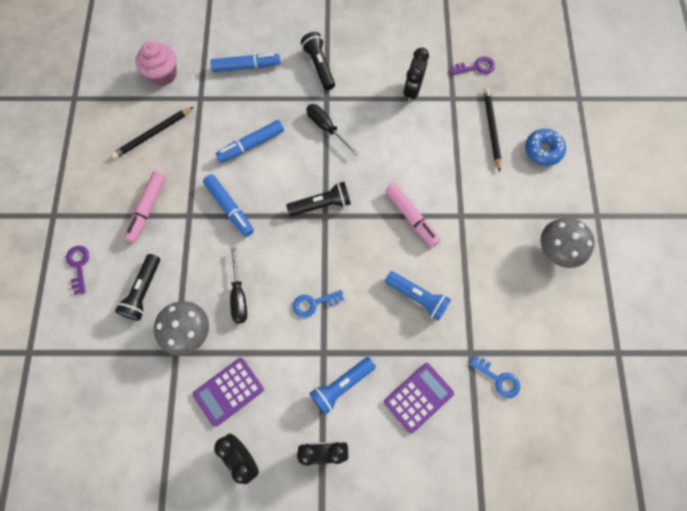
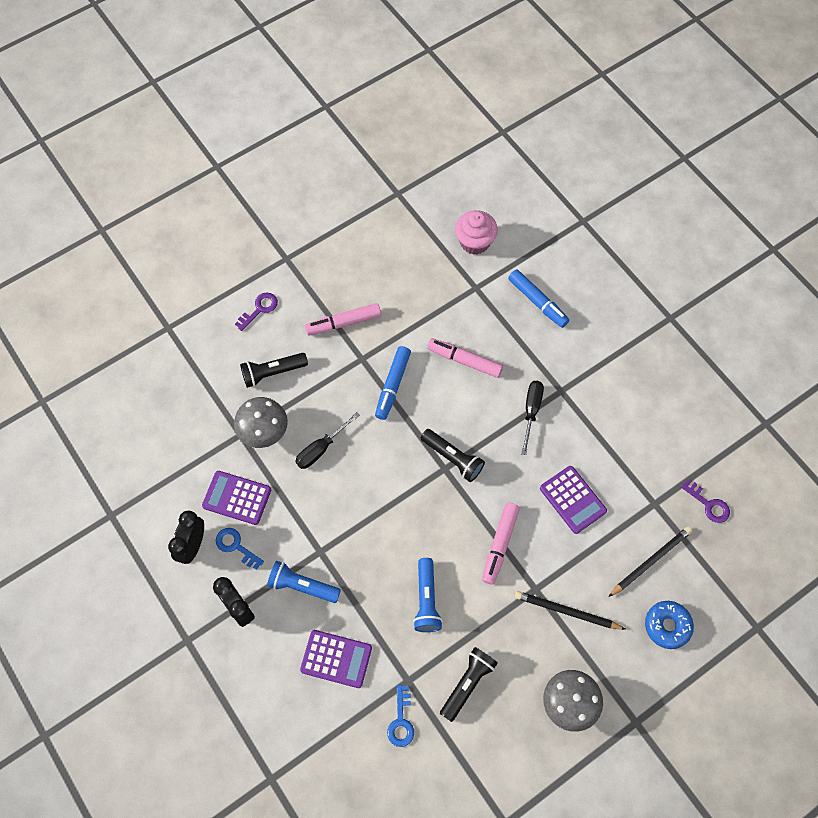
camera: 55 degrees right, 5 degrees down
black pencil [111,107,193,159] -> black pencil moved to [515,591,626,630]
blue marker [216,120,284,163] -> pink marker [427,338,503,378]
blue key [293,290,344,318] -> blue key moved to [216,528,264,570]
black flashlight [301,32,335,90] -> black flashlight moved to [440,647,498,722]
black clock [403,48,429,103] -> none
none -> purple calculator [540,466,607,534]

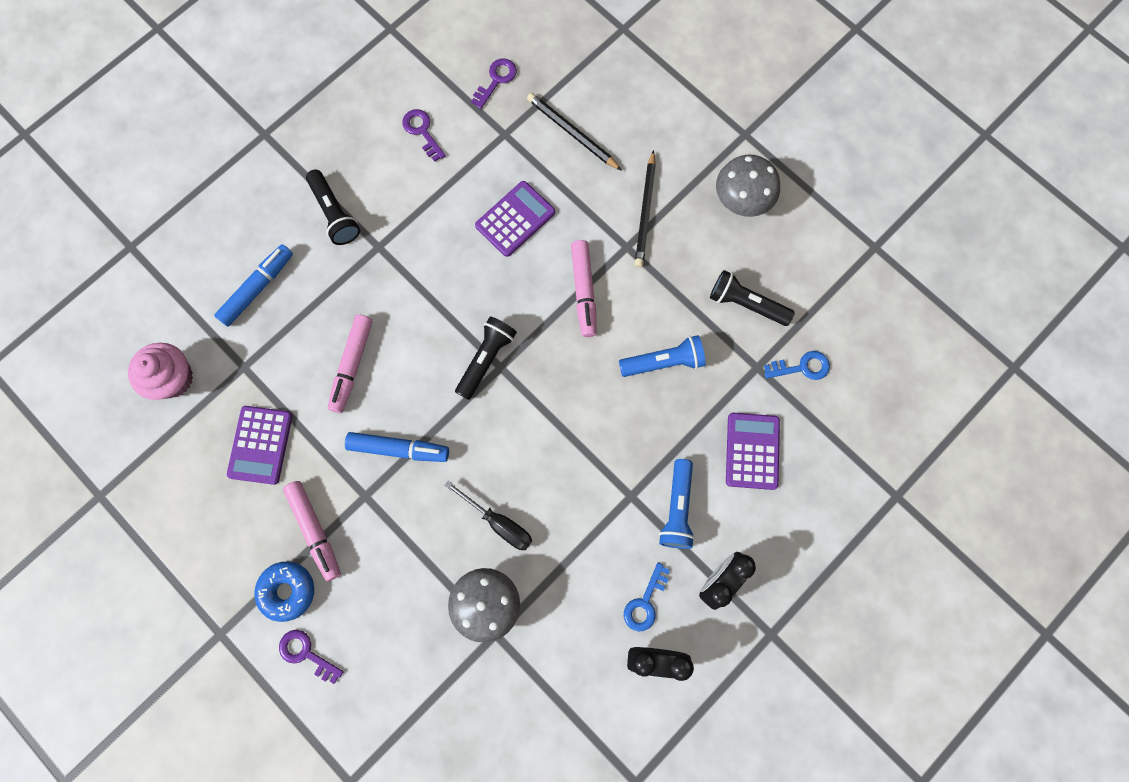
camera: 100 degrees left, 10 degrees up
purple calculator [202,471,271,525] -> purple calculator moved to [227,406,292,485]
black flashlight [240,353,308,388] -> black flashlight moved to [306,169,360,245]
pink marker [482,503,520,584] -> pink marker turned 75 degrees clockwise [571,240,597,337]
black screwdriver [521,381,544,455] -> none
blue donut [645,601,694,649] -> blue donut moved to [254,562,314,622]
none -> purple key [402,109,446,161]

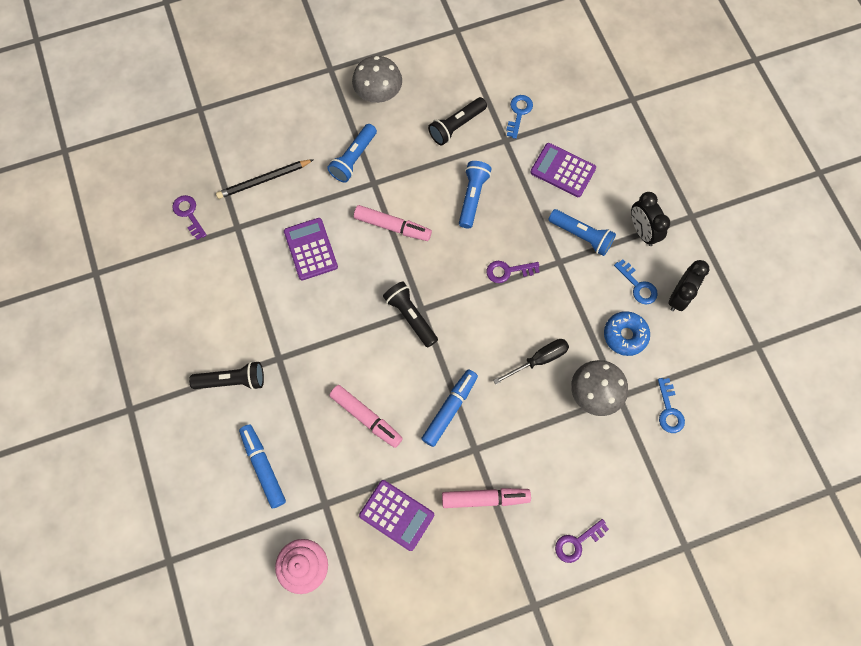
camera: 65 degrees left, 5 degrees down
blue donut [254,562,314,622] -> blue donut moved to [604,311,650,356]
purple key [402,109,446,161] -> purple key moved to [486,261,540,283]
black pencil [635,150,656,267] -> blue flashlight [327,124,377,183]
none -> blue key [658,378,685,433]

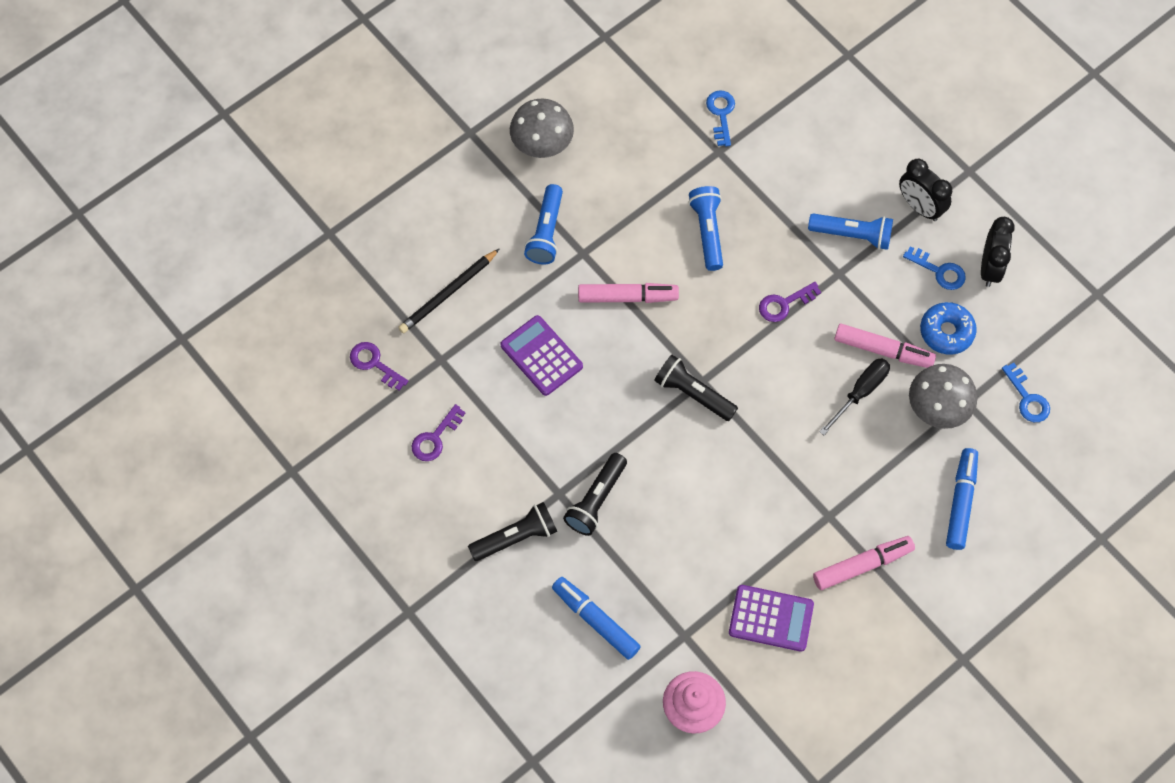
camera: 20 degrees left, 5 degrees down
pink marker [329,385,403,448] -> pink marker moved to [834,324,936,368]
blue marker [421,369,478,447] -> blue marker moved to [946,448,978,550]
black flashlight [428,97,487,146] -> black flashlight moved to [563,453,627,536]
purple calculator [530,143,596,197] -> none
purple key [555,519,609,563] -> purple key moved to [412,404,466,461]

